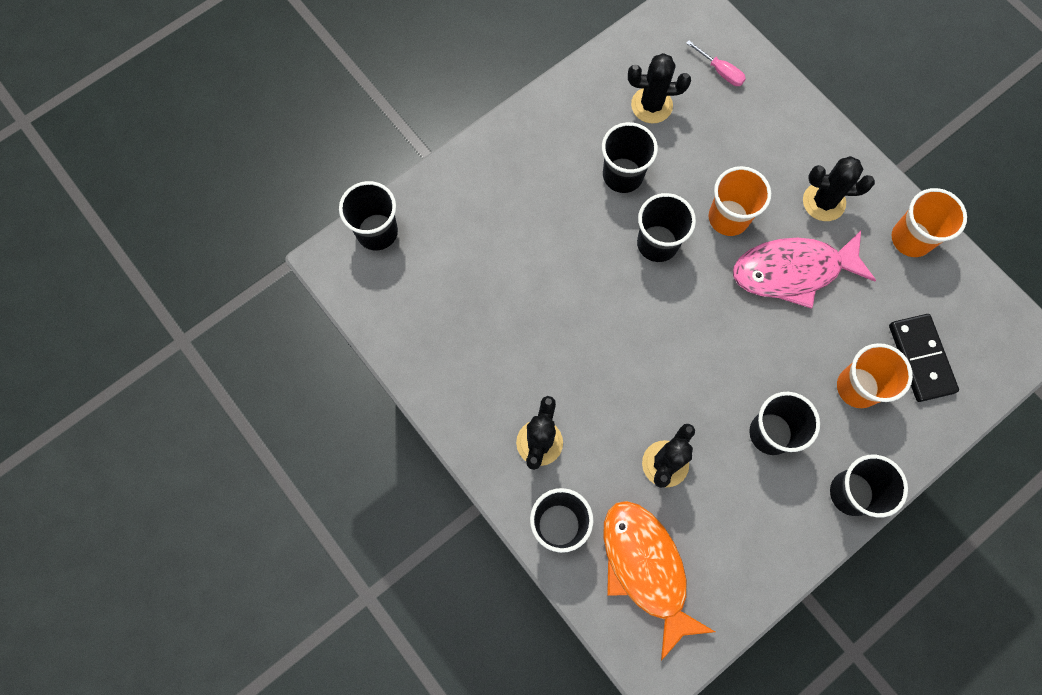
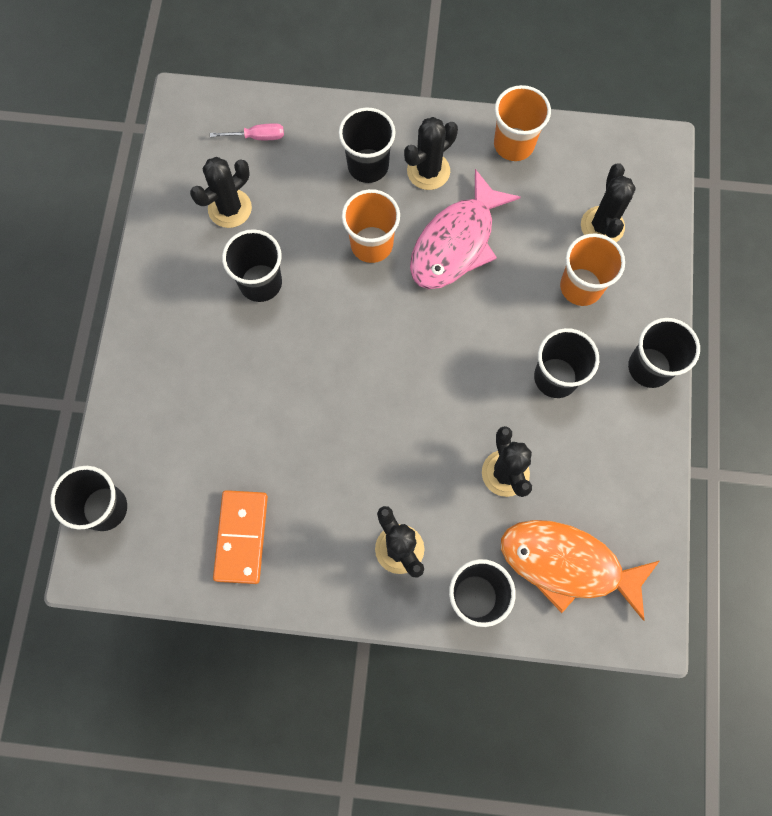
camera: 45 degrees left, 0 degrees up
black cup [637,193,696,262] -> black cup moved to [339,107,396,183]
black domino [889,314,959,402] -> black cactus [581,164,636,242]
none -> orange domino [213,490,268,584]

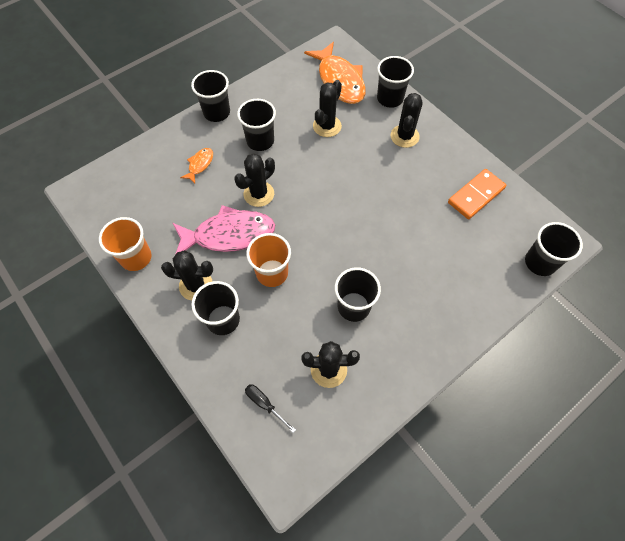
camera: 135 degrees left, 10 degrees down
pink screwdriver [210,123,284,140] -> black screwdriver [245,384,296,433]
orange cup [560,234,625,306] -> orange fish [180,148,213,184]
black cactus [581,164,636,242] -> black cactus moved to [234,153,275,207]

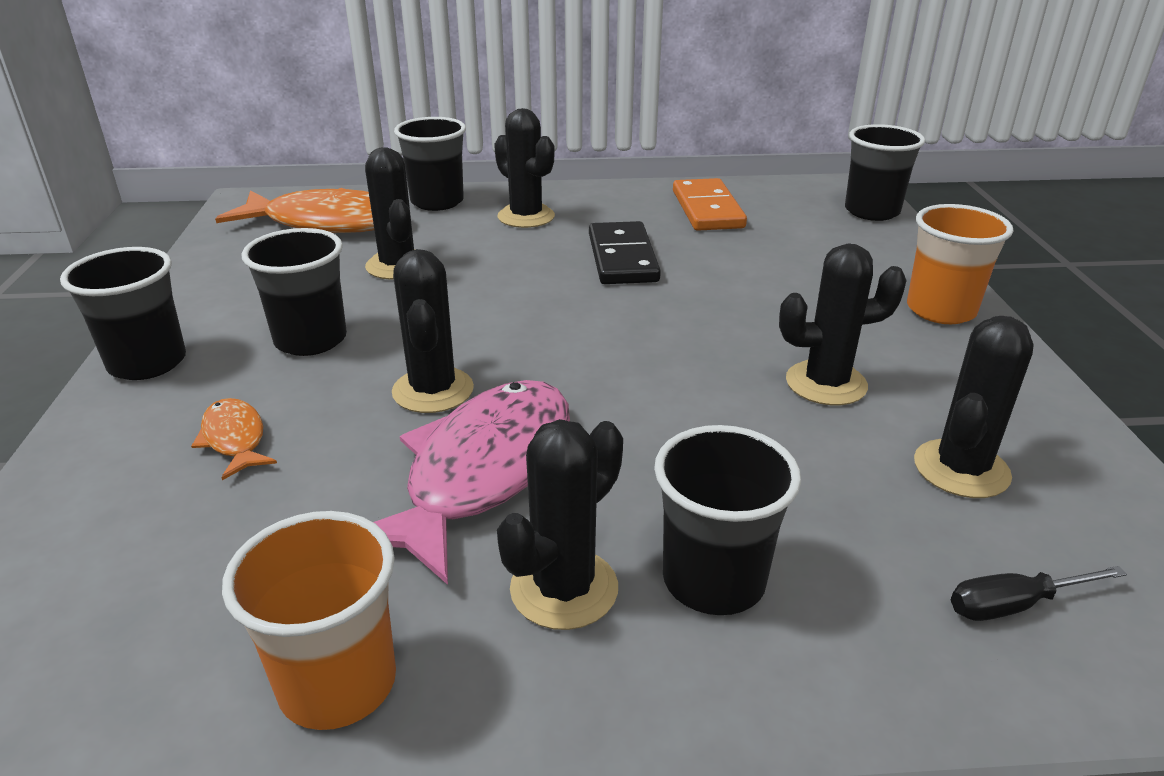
camera: 55 degrees left, 30 degrees down
orange cup [246,233,291,287] -> orange cup moved to [907,204,1014,324]
black cup [335,267,381,322] -> black cactus [779,243,907,405]
none -> black domino [589,221,661,284]

